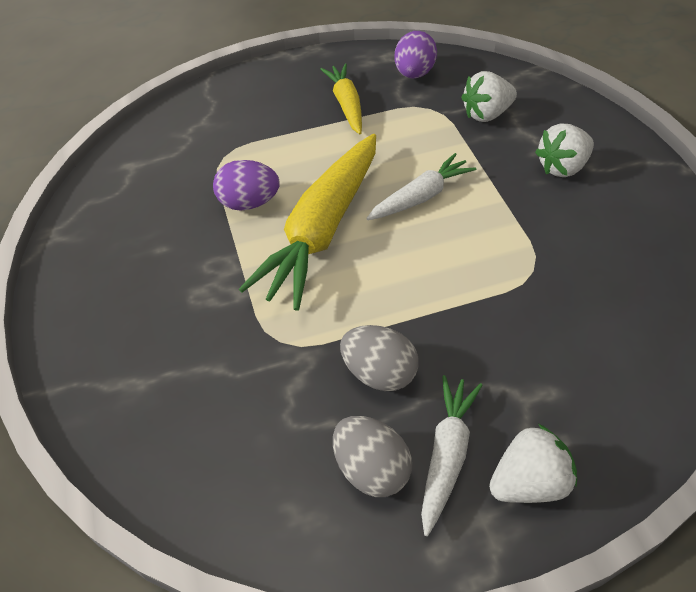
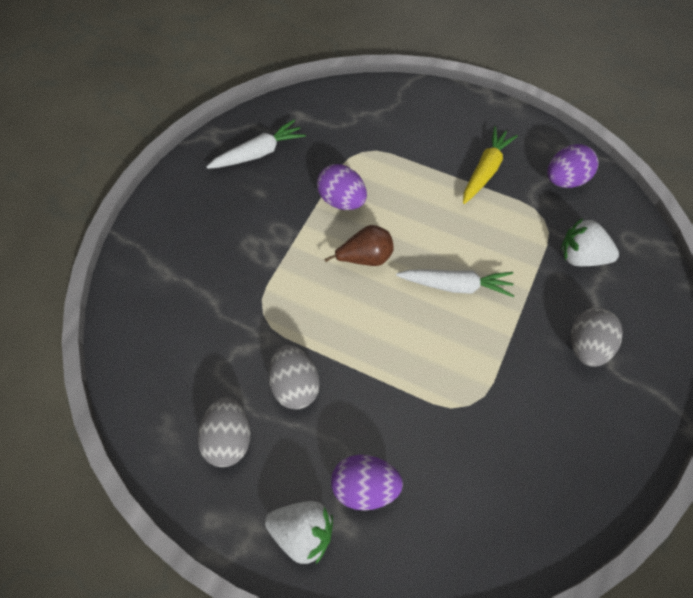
camera: 40 degrees right, 10 degrees up
yellow carrot [239,134,376,311] -> brown pear [324,225,394,266]
white carrot [421,375,483,536] -> white carrot moved to [207,120,306,169]
white strawberry [535,123,594,177] -> grey egg [571,308,623,367]
none -> purple egg [331,455,403,510]

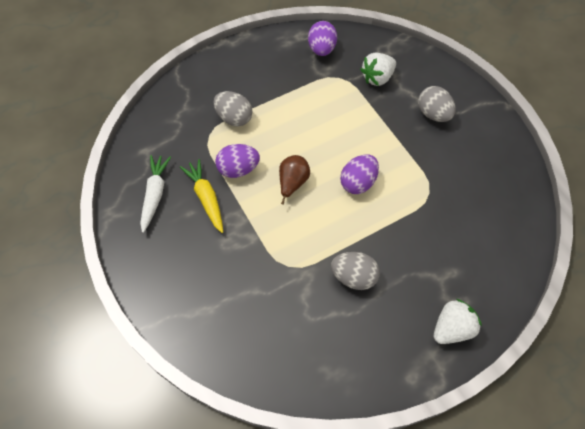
camera: 55 degrees left, 0 degrees up
grey egg [198,397,251,467] -> grey egg moved to [214,91,252,127]
purple egg [331,455,403,510] -> purple egg moved to [340,154,379,194]
white carrot [396,270,514,297] -> none
yellow carrot [463,126,518,204] -> yellow carrot moved to [180,159,223,233]

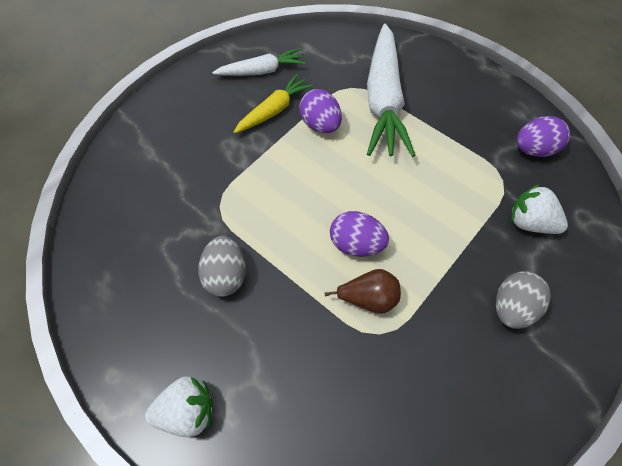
camera: 70 degrees right, 0 degrees up
grey egg [214,91,252,127] -> white carrot [367,24,415,157]
brown pear [279,155,310,205] -> brown pear moved to [324,269,401,314]
white strawberry [434,299,482,344] -> white strawberry turned 45 degrees counterclockwise [145,376,213,437]

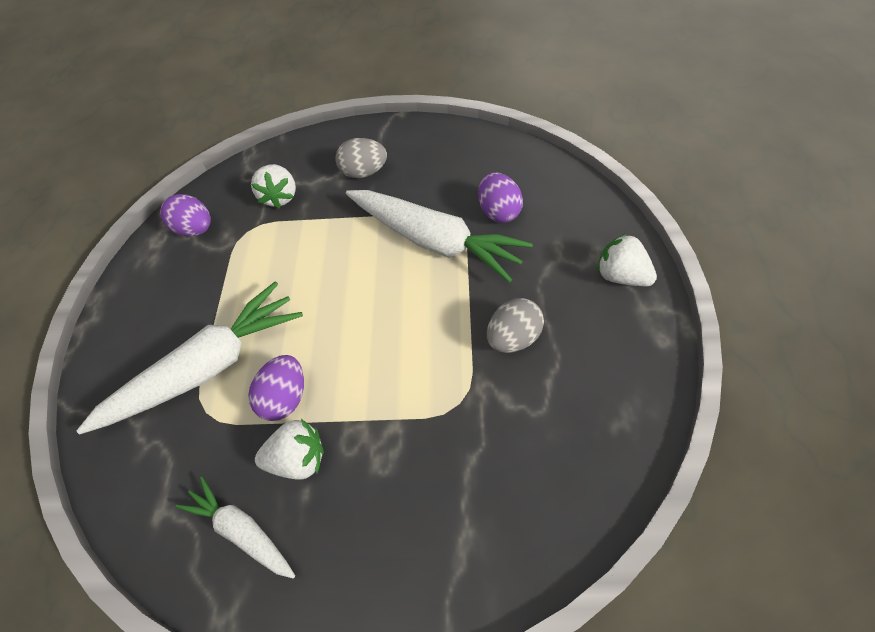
camera: 125 degrees left, 5 degrees down
yellow carrot [234,74,313,133] -> white strawberry [255,419,324,480]
brown pear [324,269,401,314] -> white carrot [346,190,533,282]
purple egg [330,211,389,257] -> purple egg moved to [478,172,523,223]

